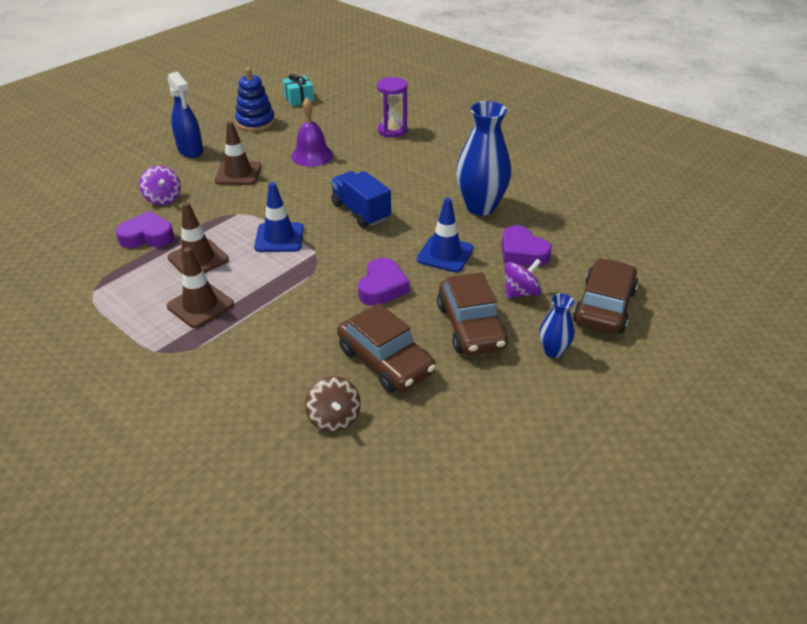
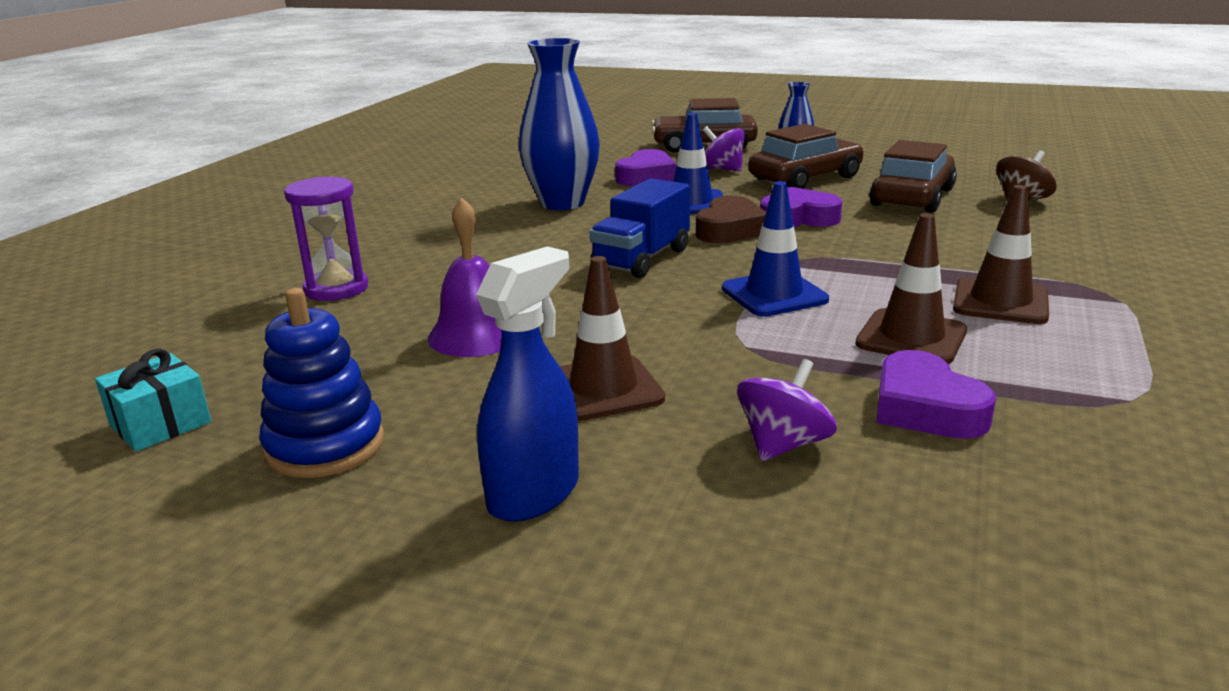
camera: 110 degrees left, 15 degrees down
none -> brown heart [696,196,766,243]

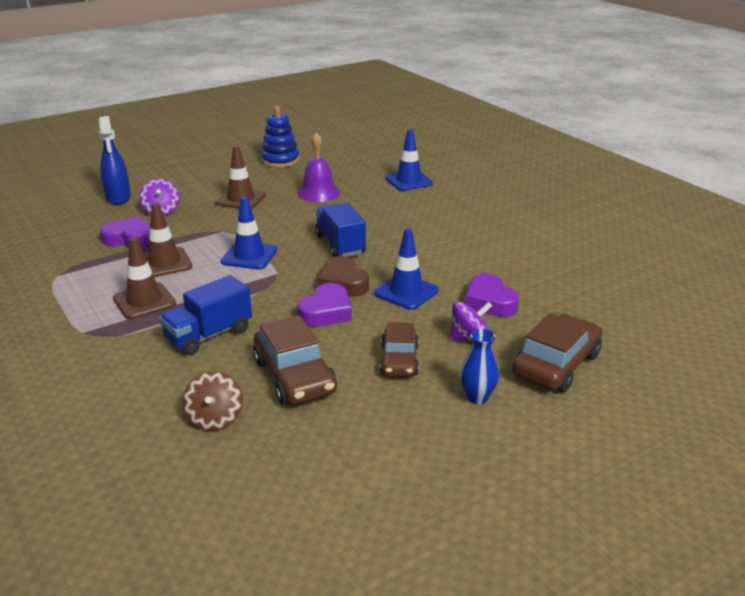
camera: 125 degrees right, 5 degrees up
turquoise gift [95,348,211,451] -> none
purple hourglass [284,177,368,301] -> blue traffic cone [385,129,433,191]
blue spray bottle [476,246,579,522] -> blue spray bottle moved to [99,116,131,205]
blue vase [519,38,600,210] -> none
brown car [749,124,864,189] -> brown car [380,322,419,376], size x0.66
none -> blue truck [159,275,252,355]

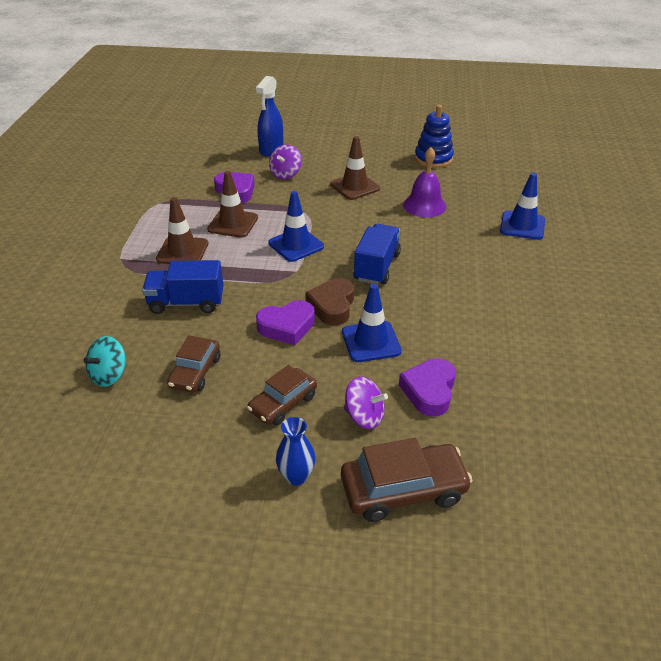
camera: 40 degrees right, 10 degrees up
brown spinning top [183,371,243,431] -> turquoise spinning top [83,336,126,387]
brown car [253,315,337,405] -> brown car [167,335,220,393], size x0.66

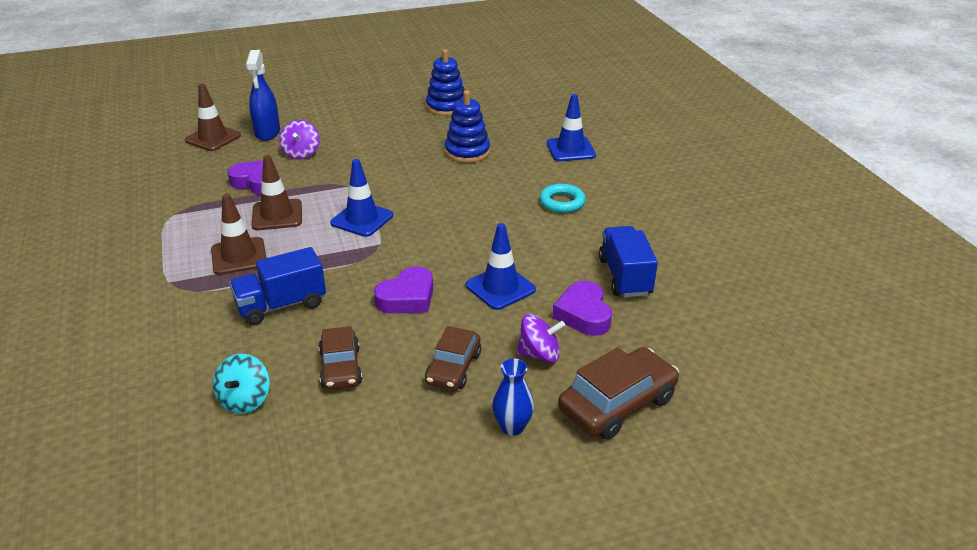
camera: 25 degrees left, 5 degrees down
brown heart [305,278,354,325] -> none
brown traffic cone [330,136,380,200] -> brown traffic cone moved to [185,83,241,151]
blue truck [353,224,401,285] -> blue truck moved to [599,226,658,297]
purple bell [403,147,446,217] -> blue stacking toy [445,90,490,163]
none -> turquoise ring [540,184,586,213]

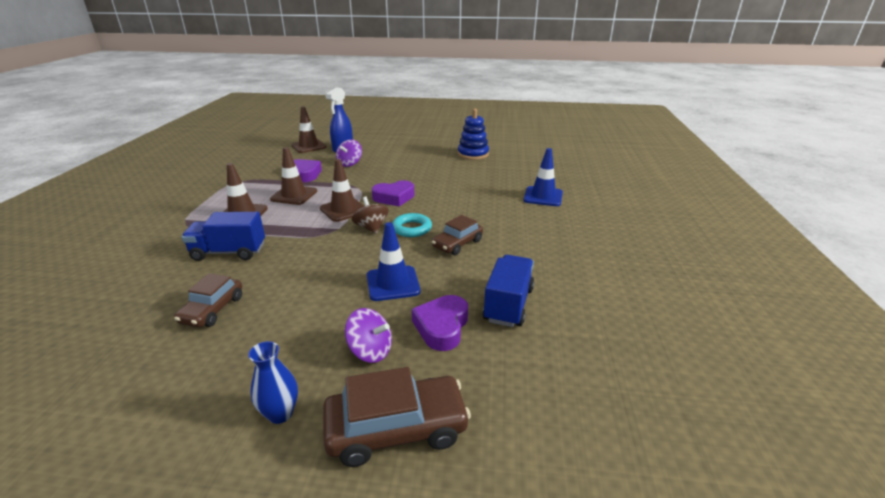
camera: 25 degrees right, 5 degrees down
turquoise spinning top [213,354,270,414] -> none
blue traffic cone [330,159,393,237] -> brown traffic cone [320,159,364,222]
purple heart [374,266,433,314] -> purple heart moved to [372,180,415,207]
brown car [425,326,481,390] -> brown car moved to [432,215,483,255]
blue stacking toy [445,90,490,163] -> none
turquoise ring [540,184,586,213] -> turquoise ring moved to [392,213,432,237]
none -> brown spinning top [352,197,389,234]

